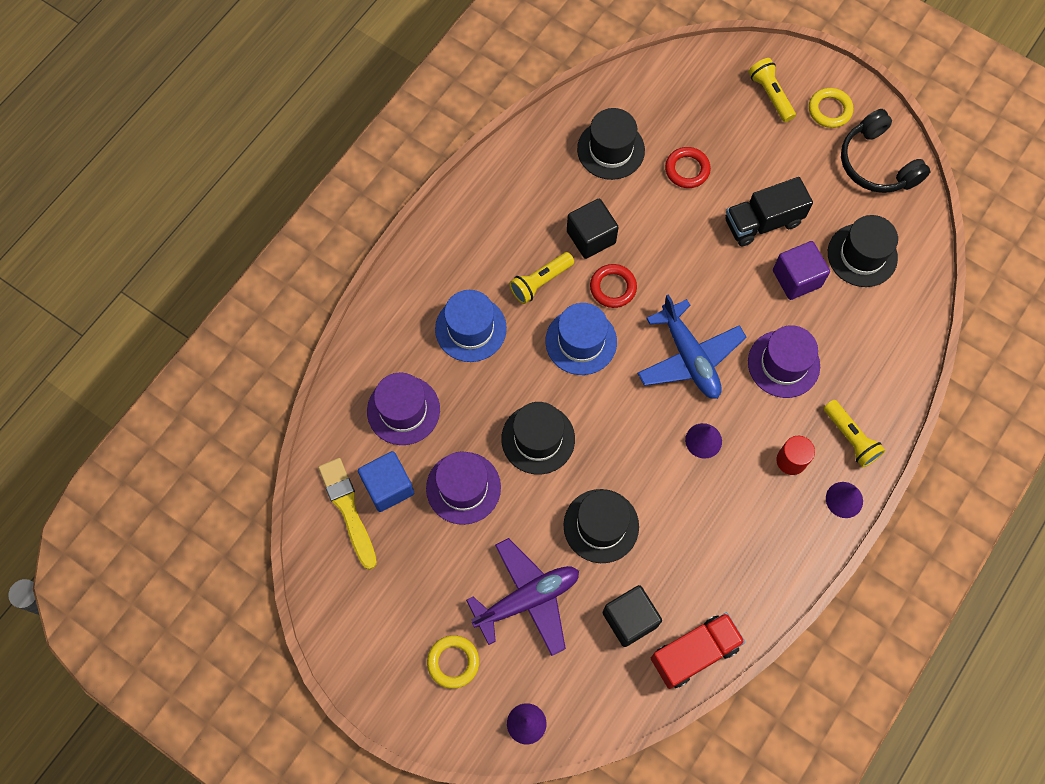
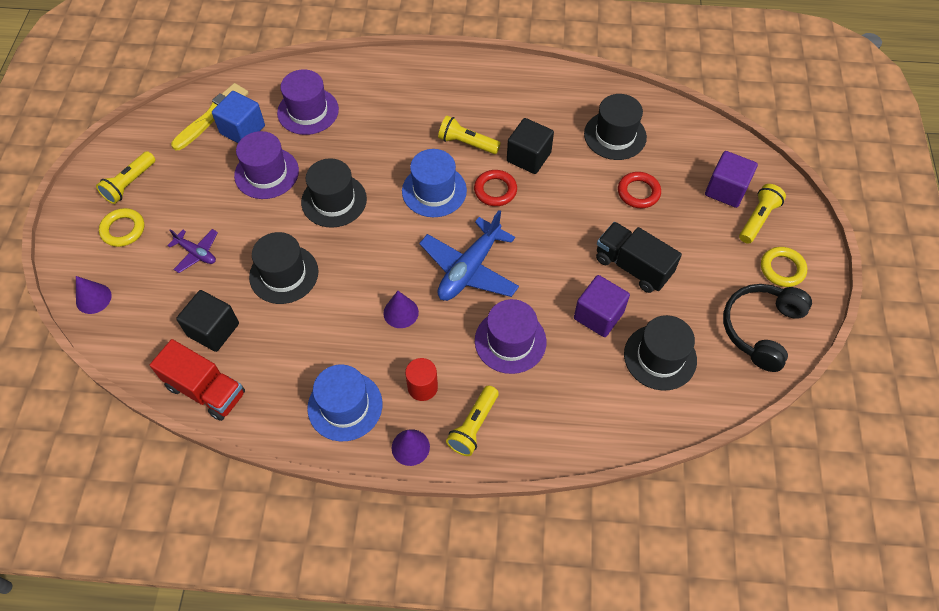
camera: 60 degrees right, 10 degrees down
blue hat [435,290,507,362] -> blue hat moved to [307,364,382,442]
purple plane [466,538,579,656] -> purple plane [167,229,218,273], size x0.53
none -> yellow flashlight [96,151,155,204]
none -> purple cube [705,151,758,208]

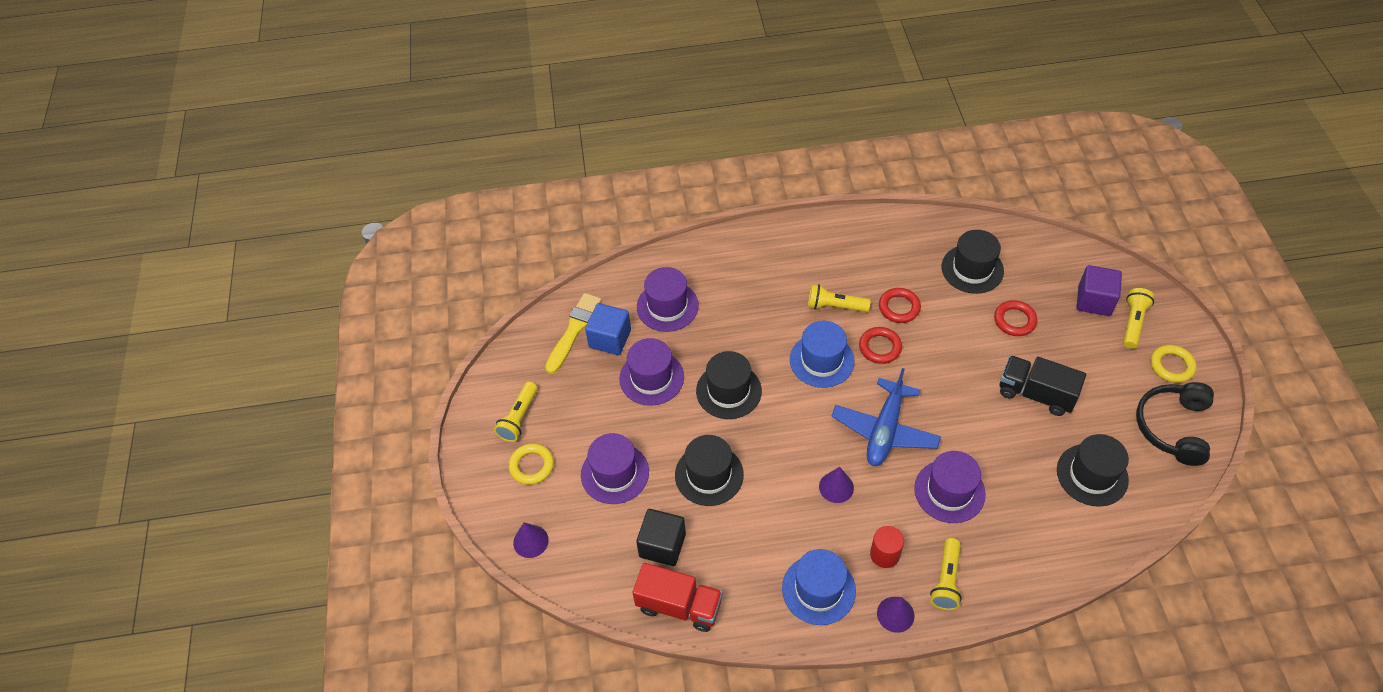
camera: 10 degrees left, 5 degrees down
purple plane [167,229,218,273] -> purple hat [581,433,649,504]
black cube [507,118,554,174] -> red ring [879,288,921,323]
purple cube [574,275,630,337] -> none

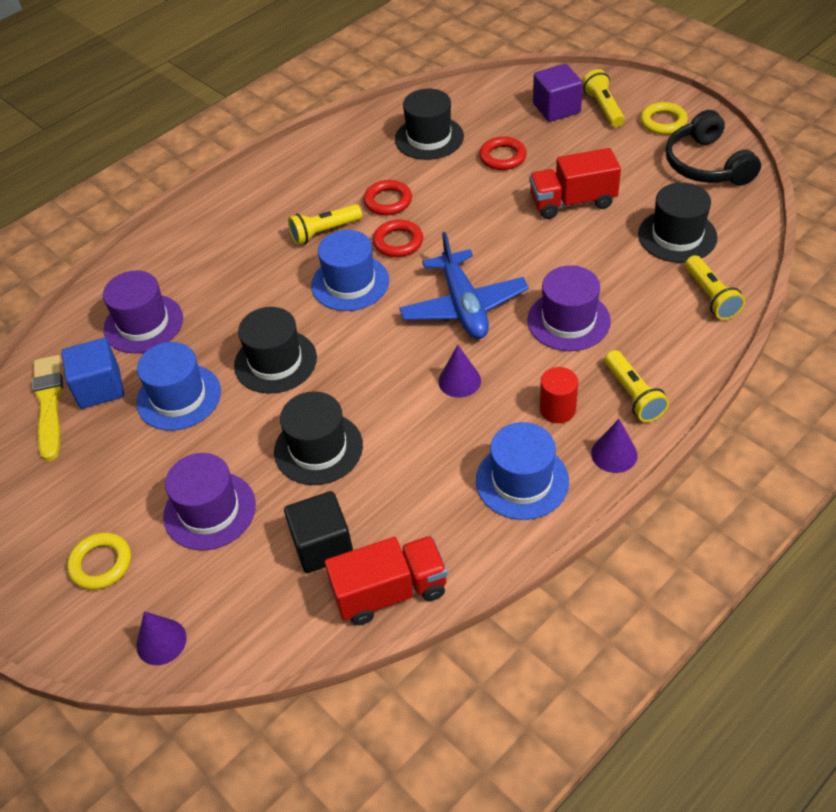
camera: 35 degrees left, 5 degrees down
yellow flashlight [494,382,538,442] -> yellow flashlight moved to [685,255,745,320]
purple hat [619,338,684,406] -> blue hat [136,342,221,430]
black truck [1000,355,1086,416] -> red truck [529,148,621,219]

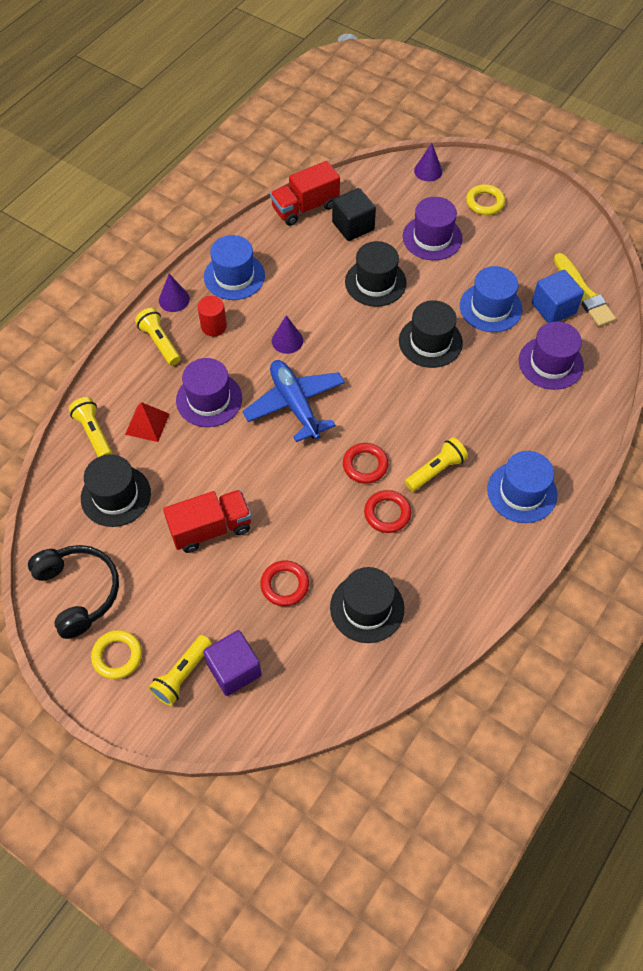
camera: 165 degrees right, 10 degrees up
blue hat [311,230,389,311] -> blue hat moved to [487,451,558,523]
yellow flashlight [582,69,625,127] -> yellow flashlight turned 60 degrees clockwise [149,635,212,706]
none -> red pyramid [125,402,169,442]

